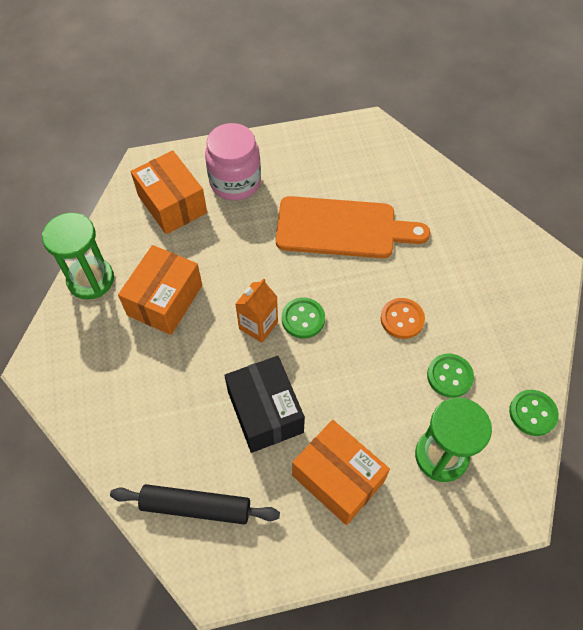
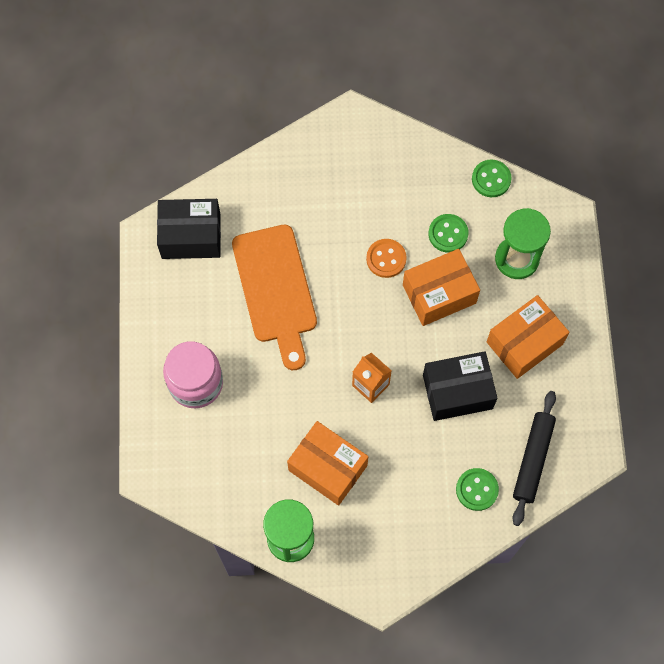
camera: 80 degrees left, 10 degrees up
orange box [131,150,207,234] -> orange box moved to [403,249,480,326]
orange cutting board [276,196,430,258] -> orange cutting board turned 150 degrees clockwise [232,225,317,370]
green button [282,298,325,339] -> green button moved to [456,468,499,511]
none -> black box [157,199,221,259]

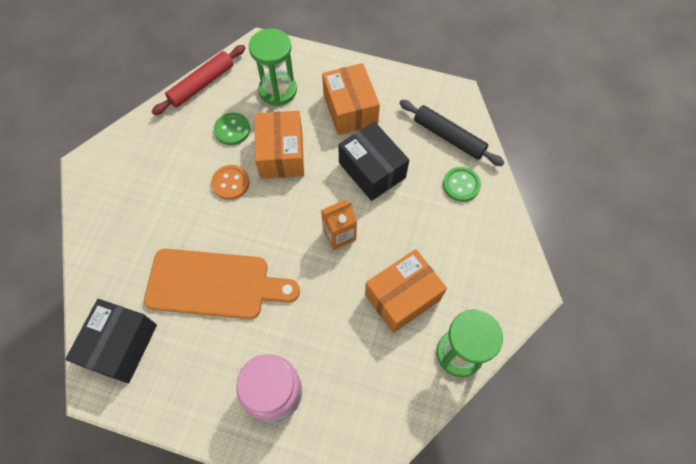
camera: 70 degrees left, 5 degrees down
black box [423,351,497,421] -> black box turned 45 degrees counterclockwise [338,121,409,201]
green button [472,160,512,197] -> red rolling pin [152,45,245,115]

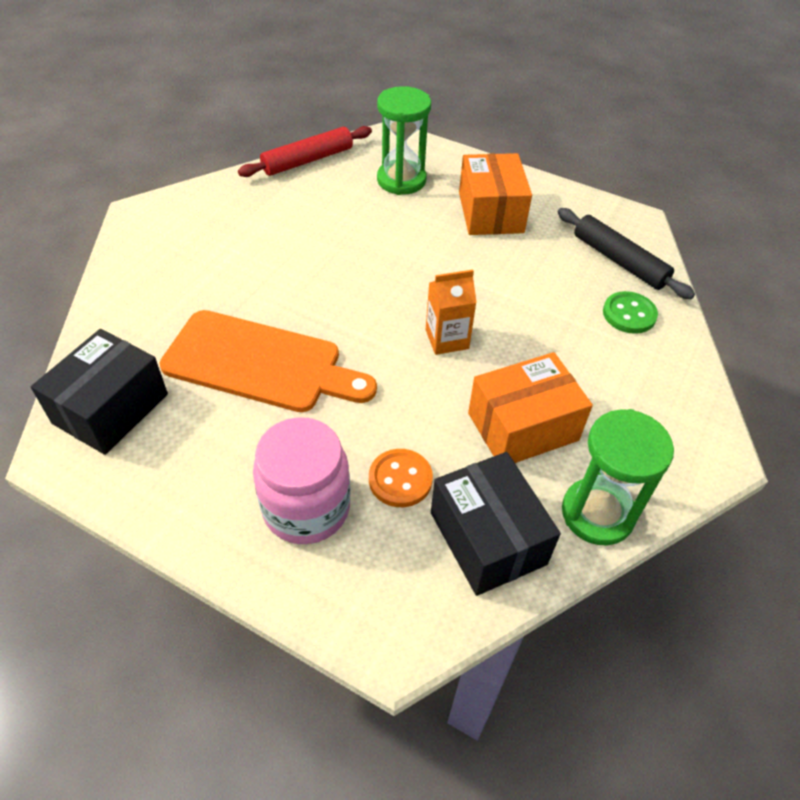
camera: 10 degrees right, 15 degrees down
orange button [211,165,249,200] -> orange button moved to [369,449,433,507]
green button [214,113,250,145] -> none
orange box [255,111,304,179] -> none
black box [338,121,409,201] -> black box moved to [431,452,561,596]

